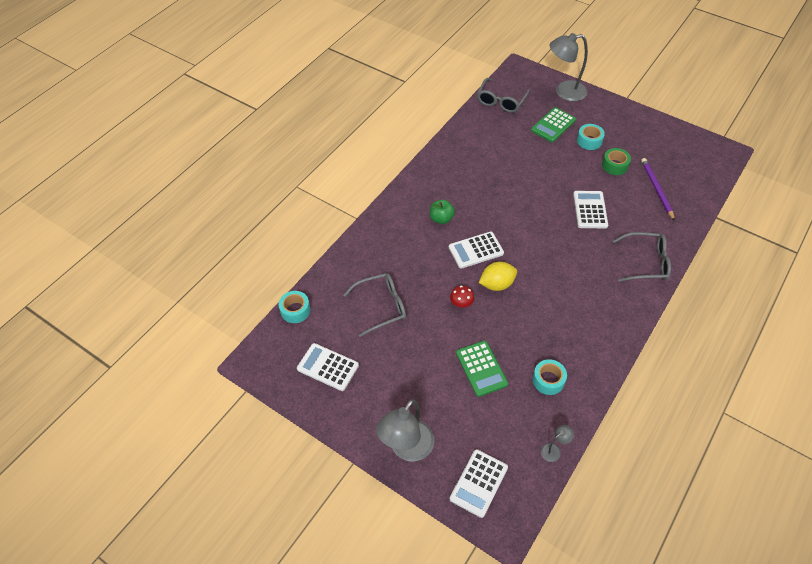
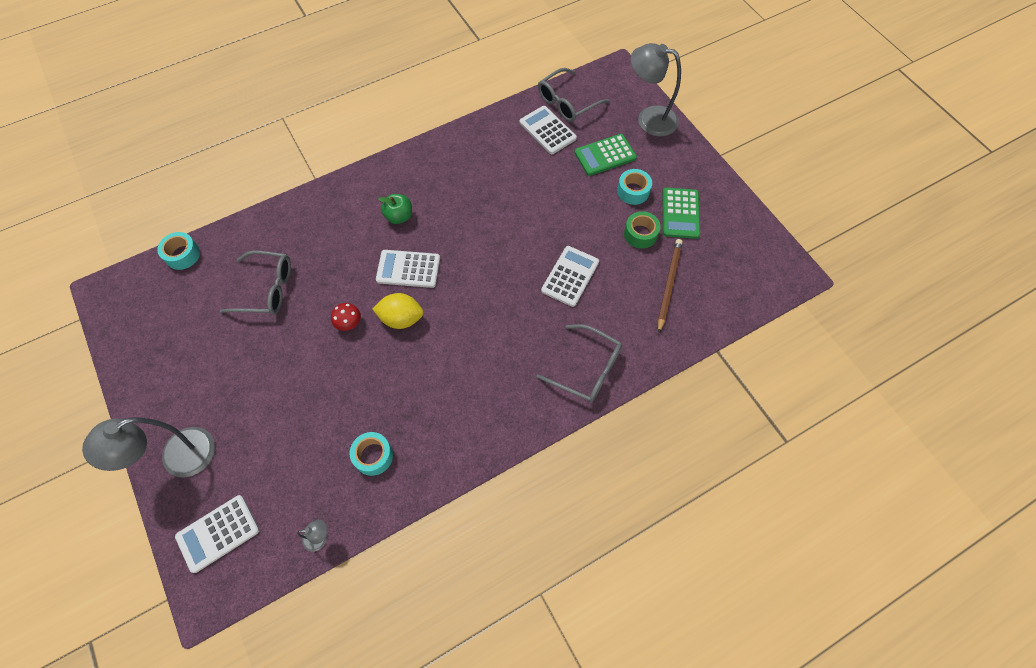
camera: 25 degrees right, 10 degrees up
white calculator [297,343,359,391] -> white calculator moved to [520,106,577,154]
green calculator [456,341,508,397] -> green calculator moved to [663,188,700,239]
purple pencil [641,158,675,221] -> brown pencil [658,239,683,333]

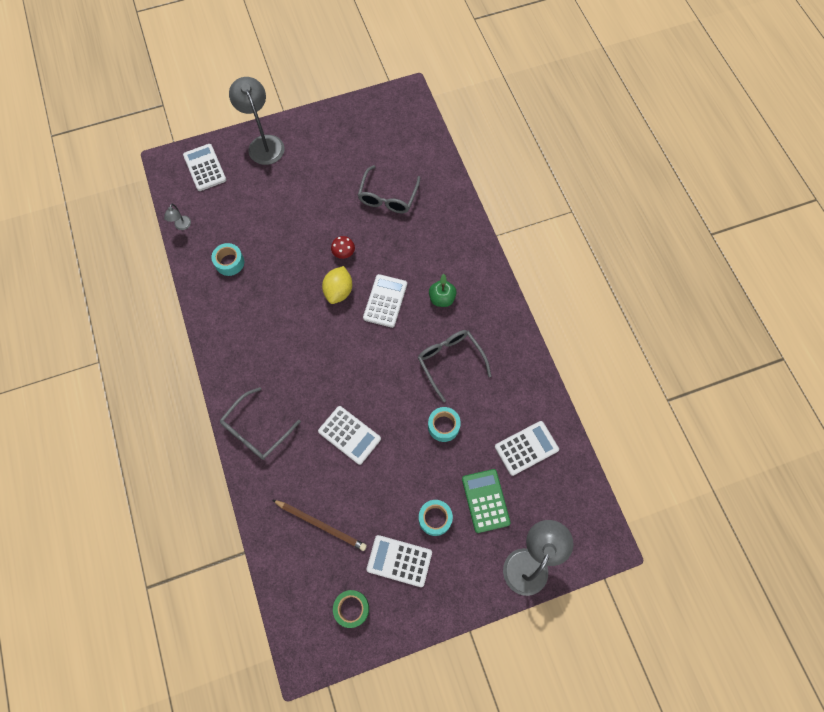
camera: 100 degrees right, 5 degrees up
turquoise tape [157,232,200,270] -> turquoise tape moved to [428,407,461,442]
grey glasses [538,68,610,122] -> grey glasses moved to [418,330,491,402]
green tape [624,211,661,249] -> green tape moved to [333,590,369,628]
green calculator [663,188,700,239] -> white calculator [366,535,432,587]

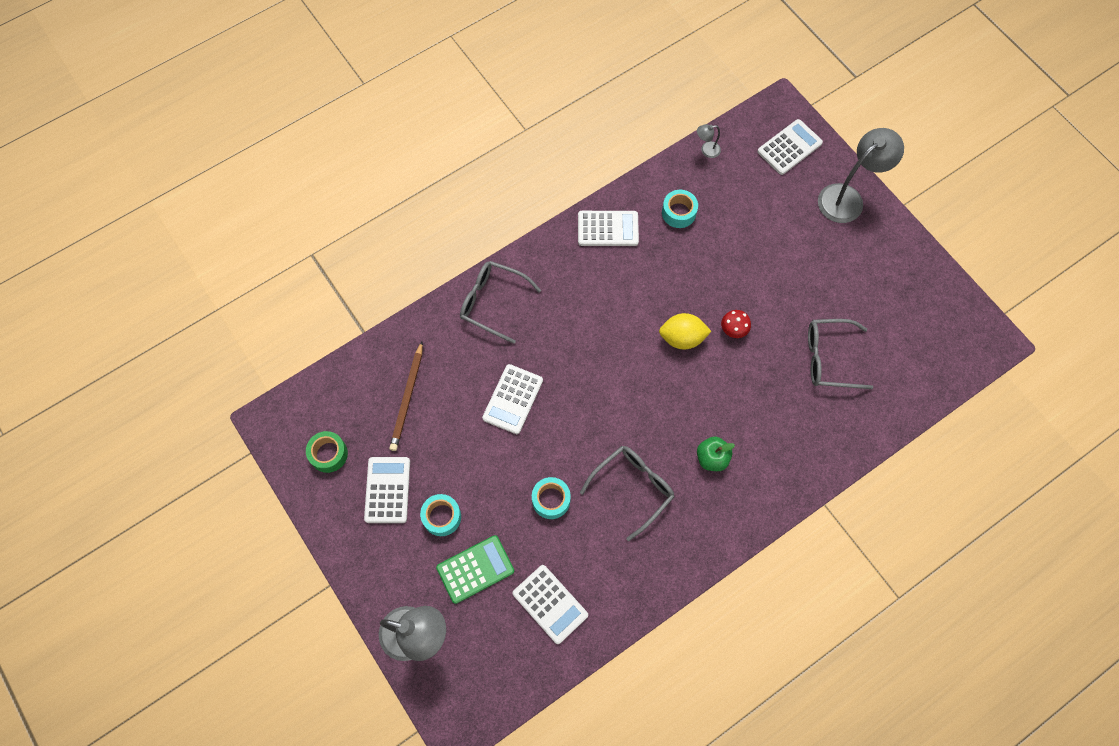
camera: 75 degrees right, 0 degrees up
white calculator [363,274,407,328] -> white calculator moved to [578,211,639,246]

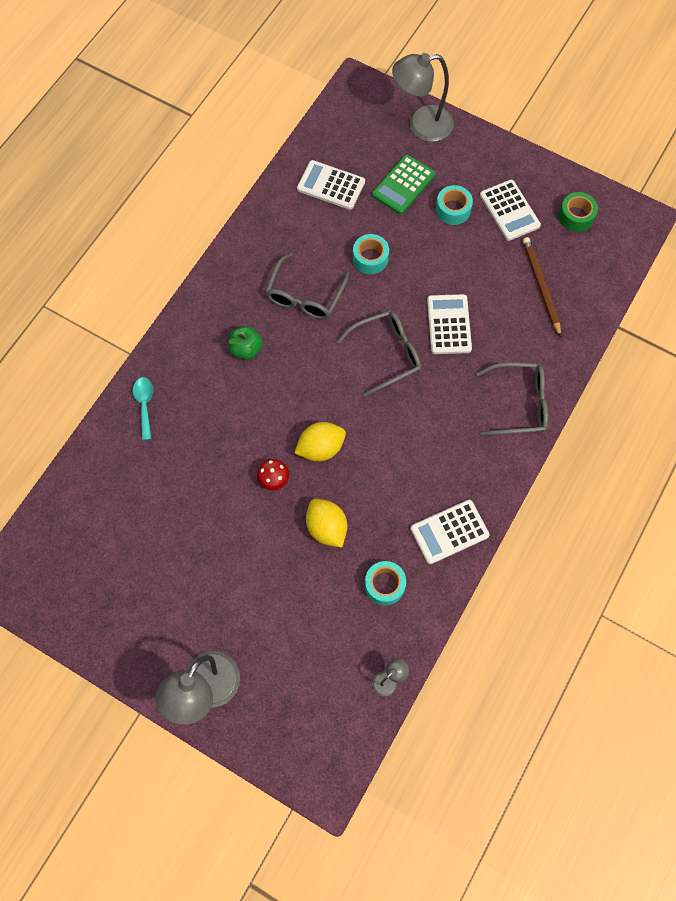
camera: 155 degrees right, 0 degrees up
white calculator [757,119,823,175] -> none
grey glasses [808,319,873,389] -> grey glasses moved to [336,311,421,397]
none -> turquoise spoon [133,377,153,440]
none -> yellow lemon [306,499,347,548]

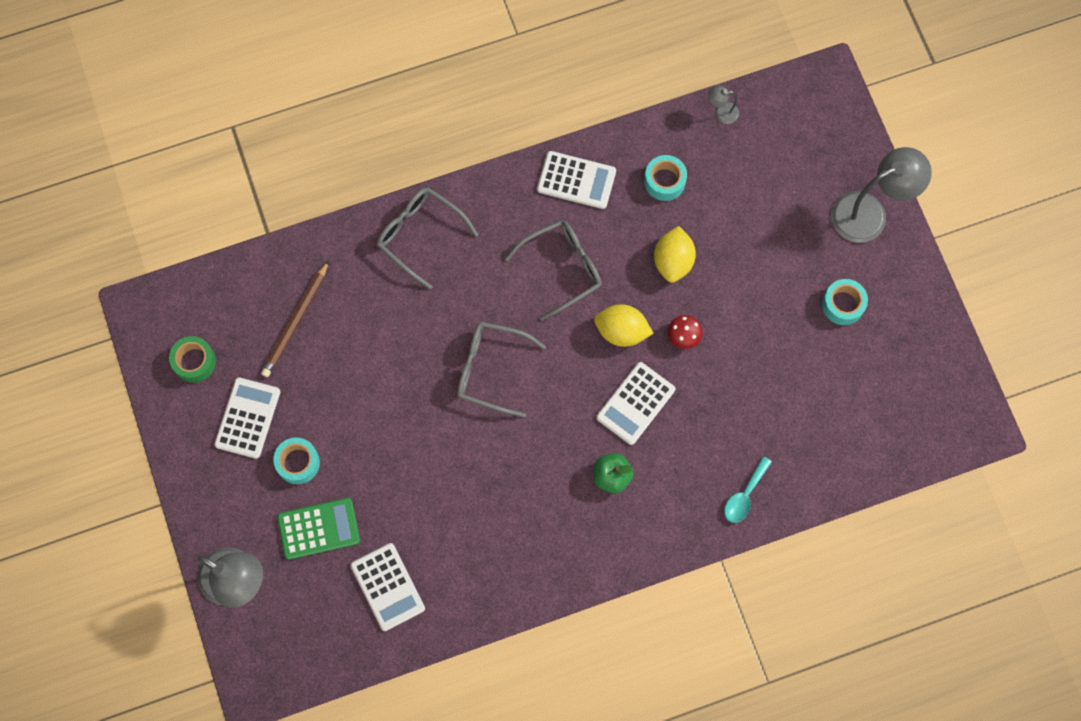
camera: 140 degrees left, 5 degrees up
grey glasses [266,253,350,320] -> grey glasses moved to [505,220,602,321]
turquoise tape [353,234,389,274] -> turquoise tape moved to [822,279,868,325]
white calculator [427,294,472,354] -> white calculator moved to [596,362,675,445]

